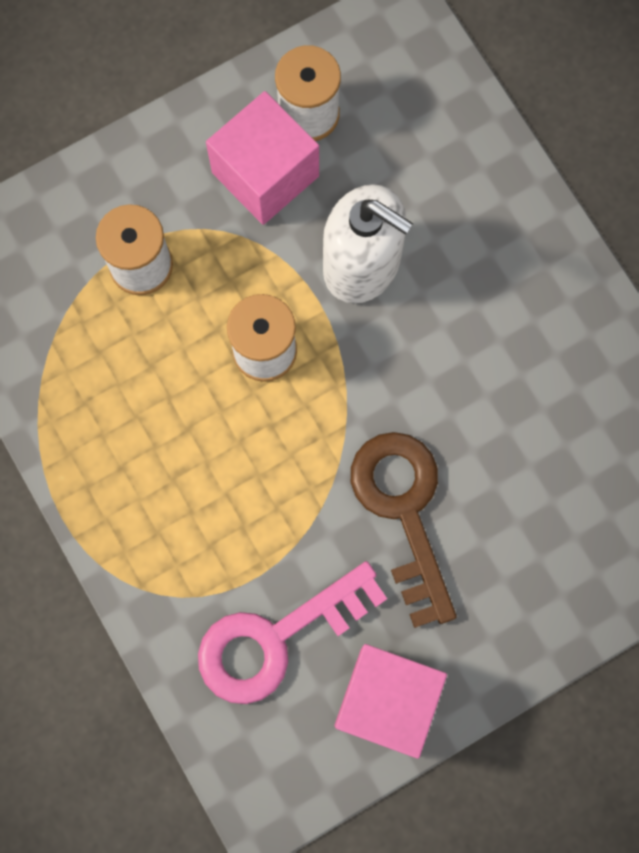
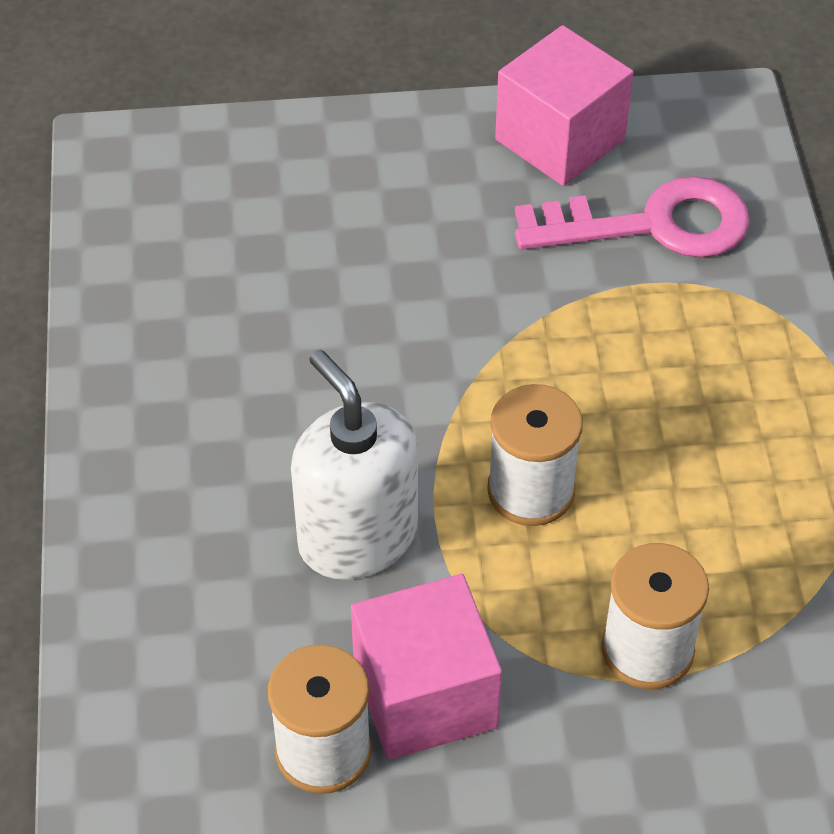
camera: 155 degrees left, 25 degrees down
brown key [351,432,457,628] -> none

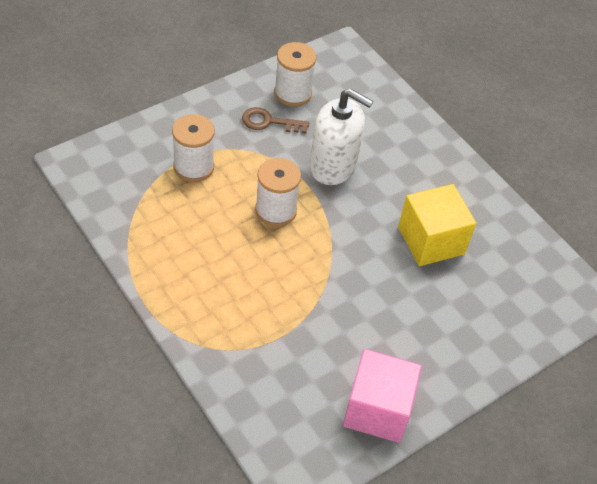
camera: 145 degrees right, 0 degrees up
pink cube [351,574,502,760] -> brown key [242,107,309,133]
pink key [515,176,750,258] -> none
none -> yellow cube [398,184,476,266]

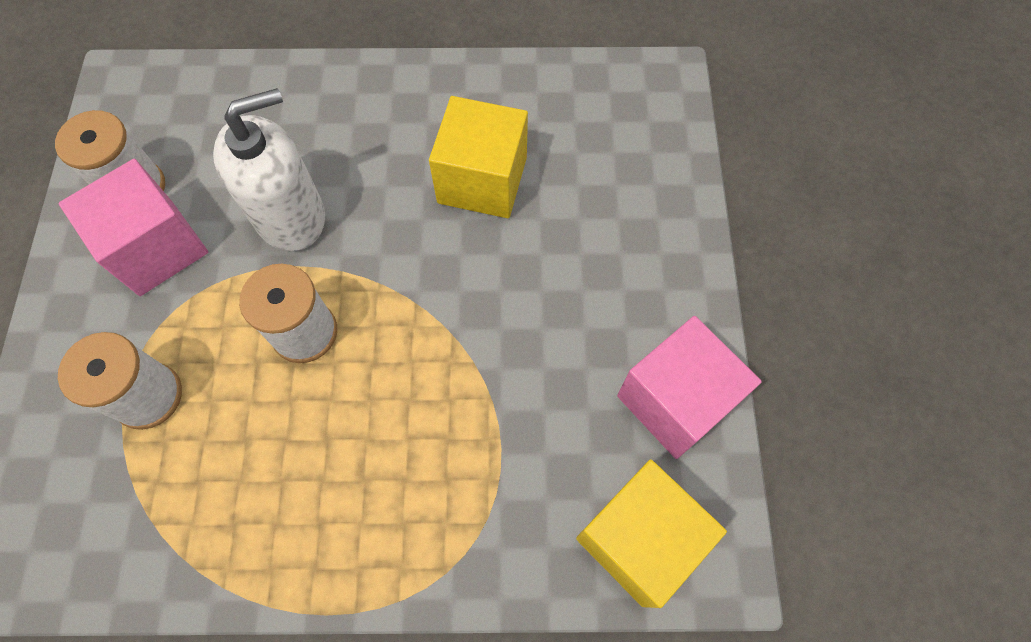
camera: 50 degrees left, 15 degrees up
brown key [242,107,309,133] -> pink cube [58,159,208,296]
none -> yellow cube [576,459,727,608]

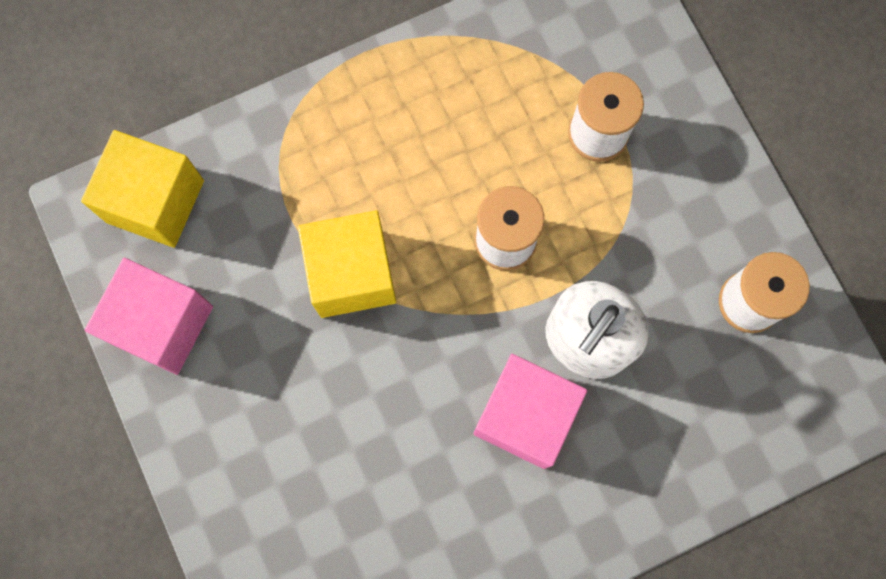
camera: 155 degrees right, 10 degrees up
pink cube [58,159,208,296] -> pink cube moved to [474,354,587,469]
yellow cube [429,96,528,218] -> yellow cube moved to [298,210,396,318]

